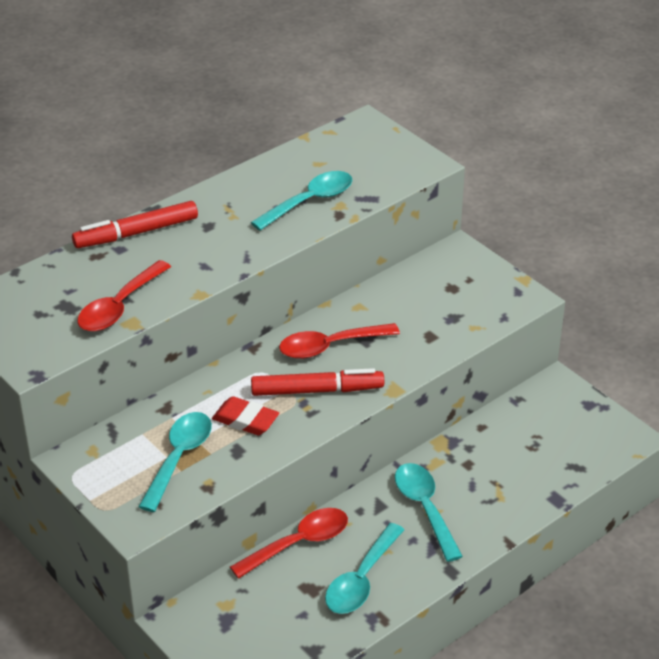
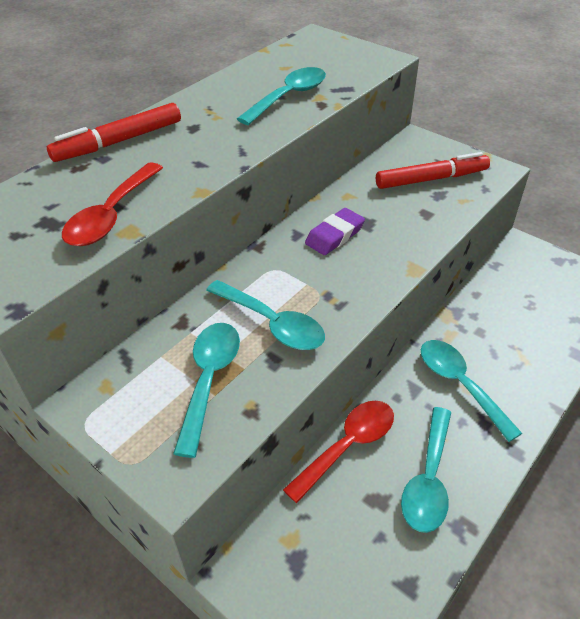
camera: 10 degrees left, 5 degrees up
red eraser [212,396,279,435] -> turquoise spoon [206,280,325,350]
red marker [251,368,384,396] -> red marker moved to [376,152,490,189]
red spoon [279,323,400,359] -> purple eraser [305,208,365,255]

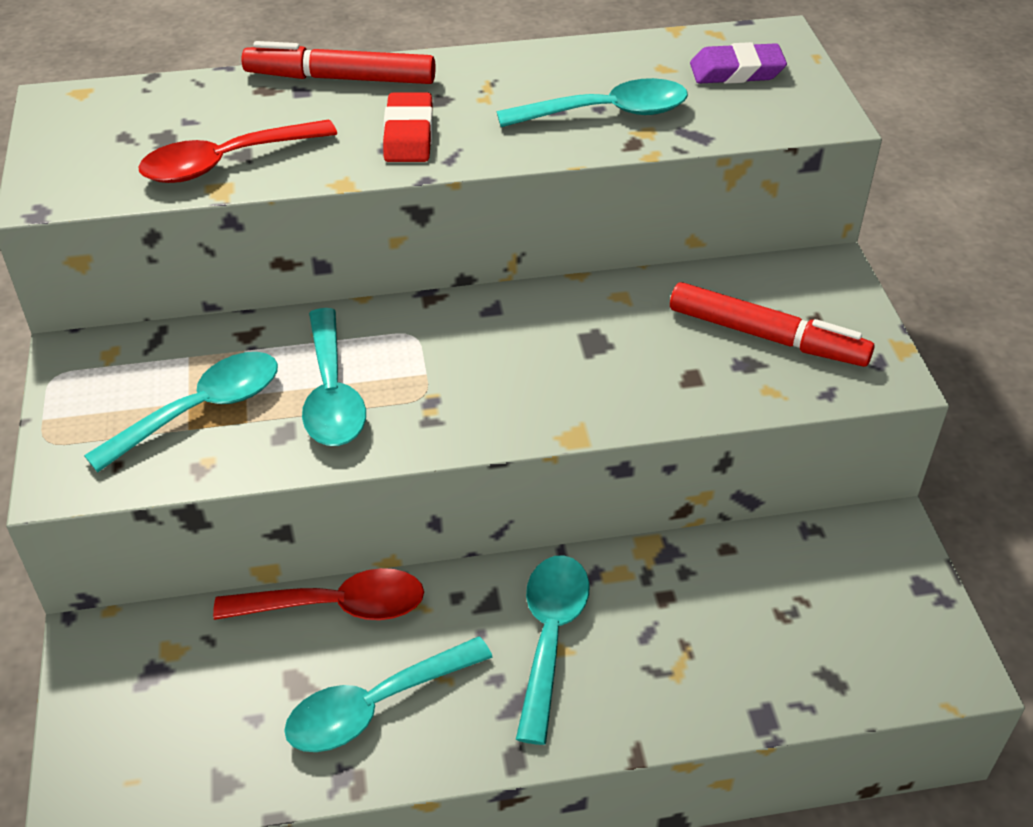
camera: 40 degrees right, 0 degrees up
purple eraser [305,208,365,255] -> purple eraser moved to [690,42,787,84]
none -> red eraser [383,92,433,162]

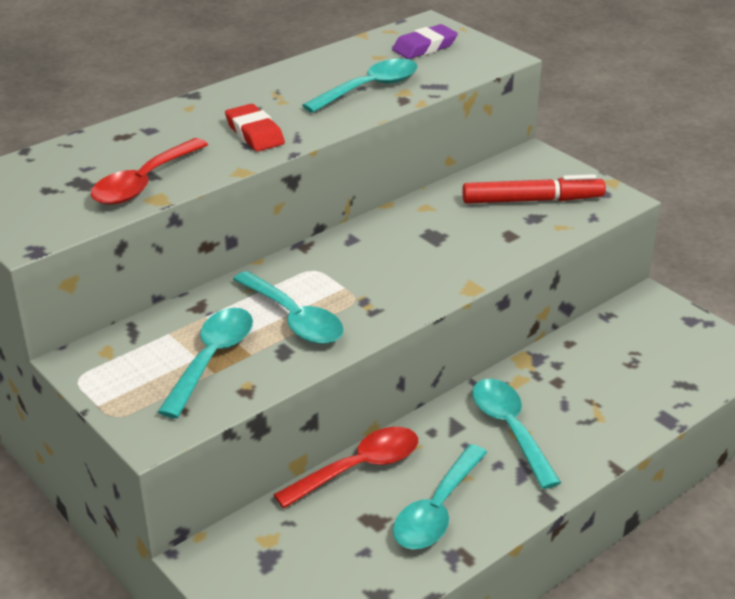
camera: 30 degrees left, 10 degrees down
red marker [241,41,435,84] -> none

